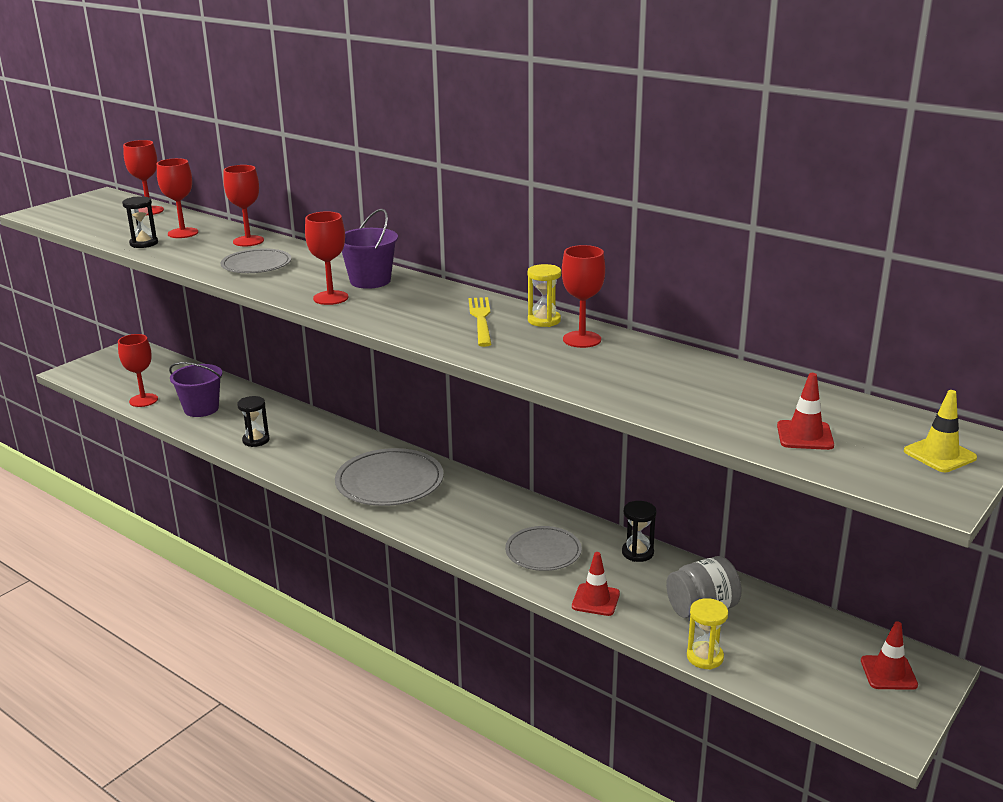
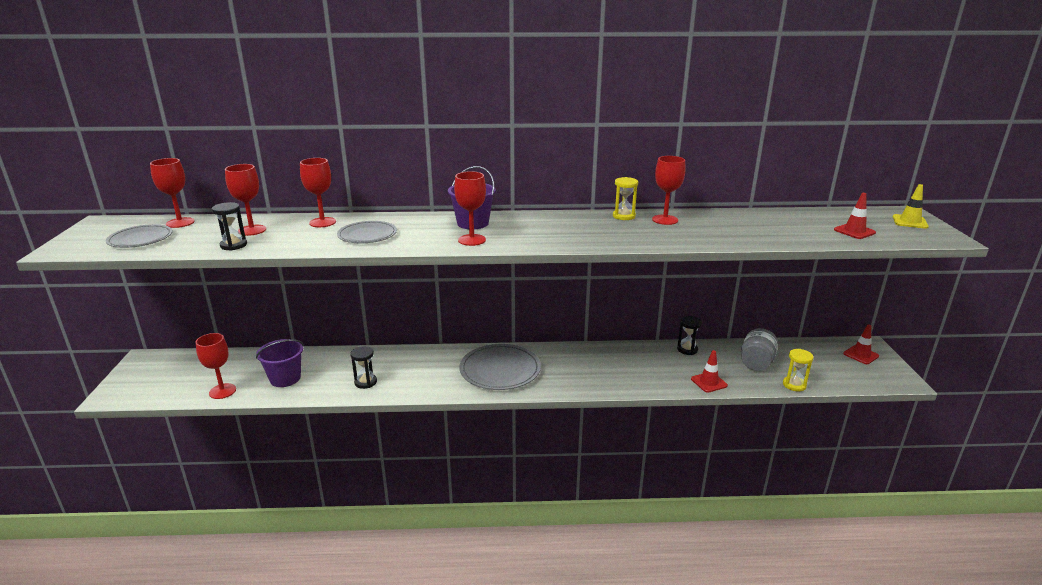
camera: 40 degrees left, 0 degrees up
yellow fork [468,297,491,347] -> none
grey plate [505,526,582,571] -> grey plate moved to [106,224,173,248]

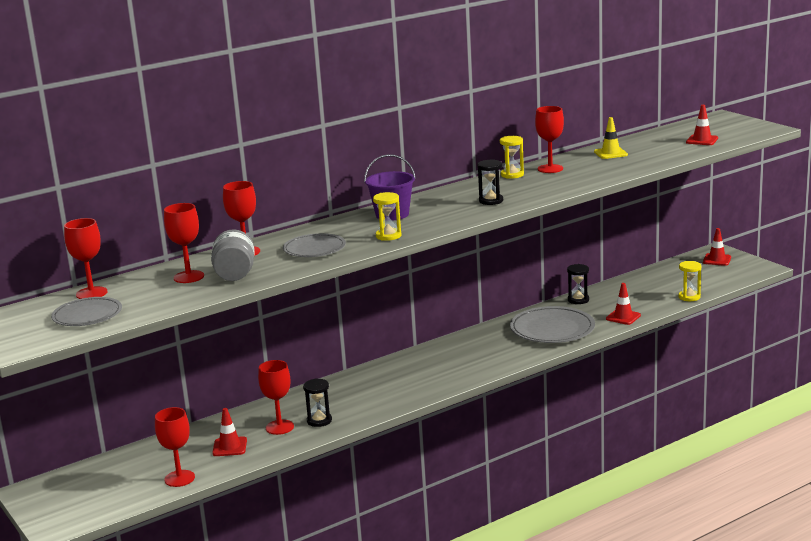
camera: 30 degrees left, 5 degrees down
black hourglass [212,202,247,251] -> black hourglass moved to [477,159,503,205]
purple bucket [256,339,304,387] -> red traffic cone [212,408,247,456]
red goblet [454,171,486,246] -> red goblet moved to [258,360,294,435]
grey plate [460,344,541,390] -> grey plate moved to [510,306,595,343]
grey jar [741,328,778,371] -> grey jar moved to [211,229,255,281]
yellow traffic cone [893,184,929,229] -> yellow traffic cone moved to [594,117,628,159]
none -> yellow hourglass [373,192,402,241]

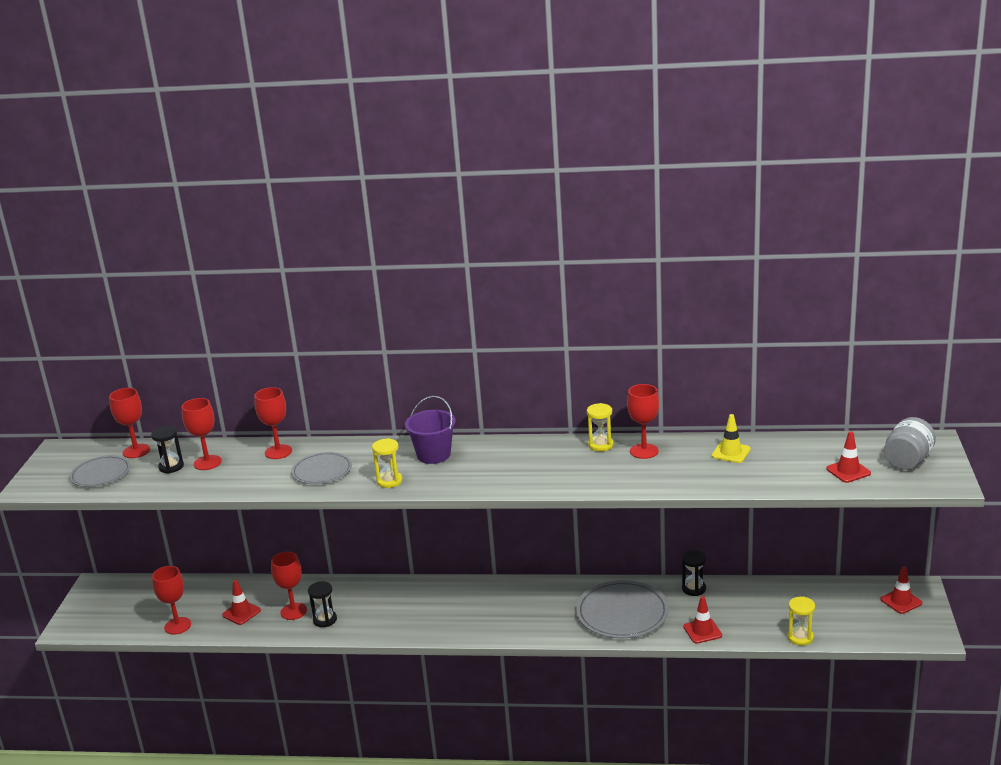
camera: 40 degrees right, 5 degrees up
grey jar [211,229,255,281] -> grey jar moved to [884,417,936,470]
black hourglass [477,159,503,205] -> black hourglass moved to [151,426,184,473]

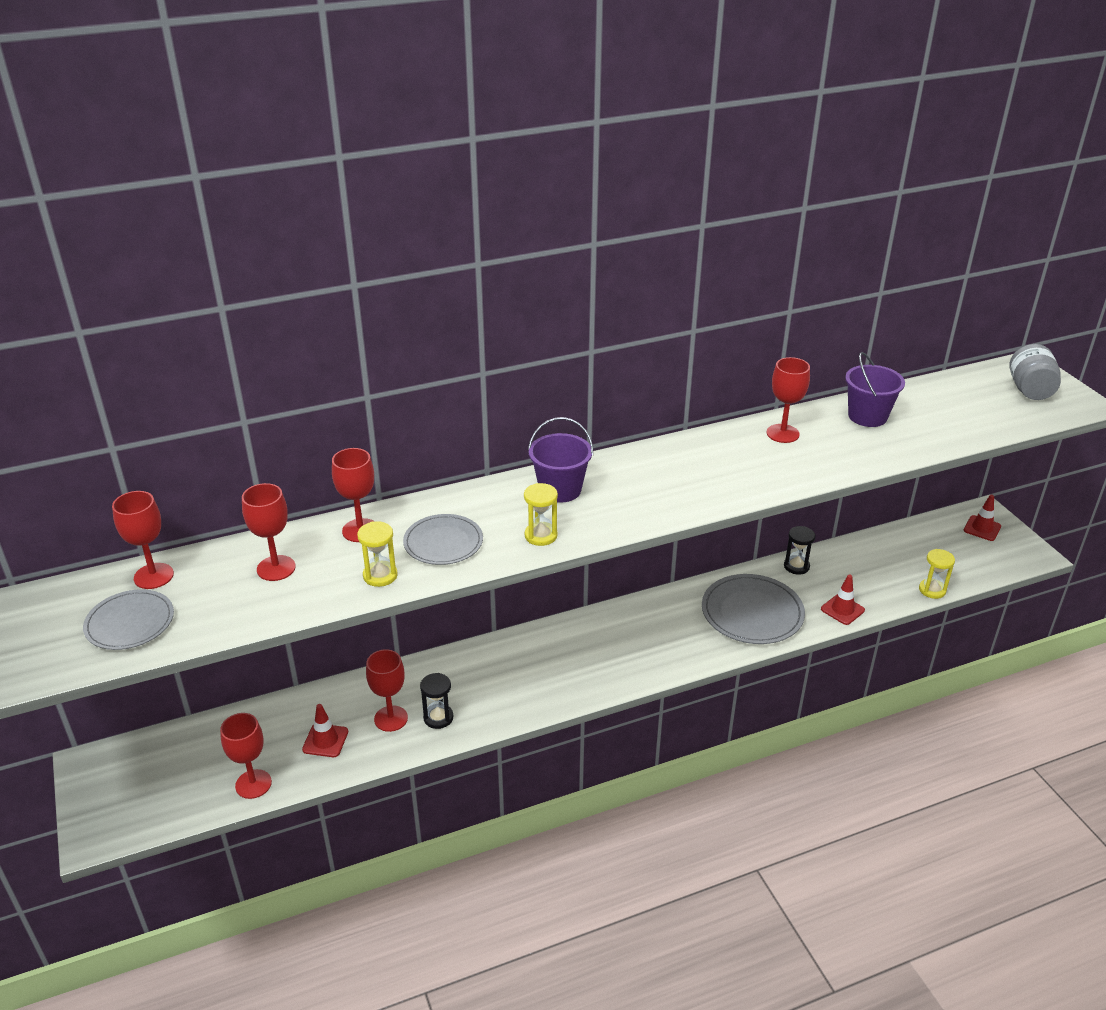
camera: 30 degrees left, 10 degrees up
black hourglass [151,426,184,473] -> none
yellow hourglass [587,403,614,451] -> yellow hourglass moved to [357,521,398,587]
yellow traffic cone [712,414,751,463] -> purple bucket [845,352,905,427]
red traffic cone [826,431,871,483] -> none

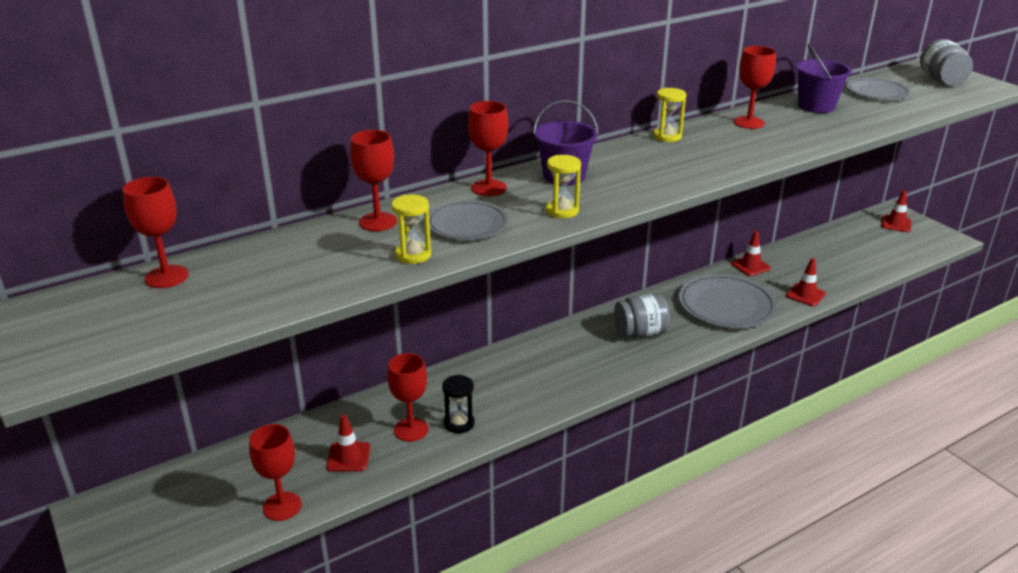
camera: 10 degrees left, 5 degrees down
grey plate [83,589,174,650] -> grey plate moved to [846,78,911,100]
red goblet [242,483,296,581] -> red goblet moved to [468,101,508,196]
black hourglass [784,526,815,575] -> red traffic cone [731,231,771,276]
yellow hourglass [919,549,955,599] -> yellow hourglass moved to [653,88,686,142]
none -> grey jar [614,293,670,338]

